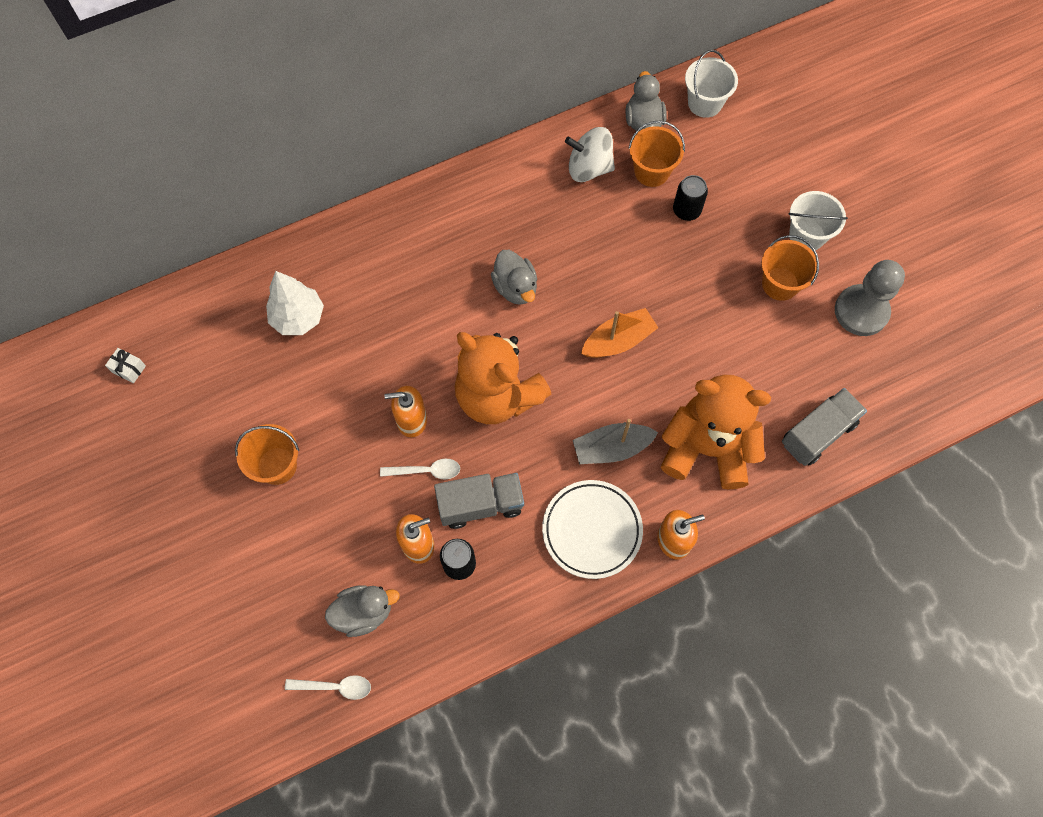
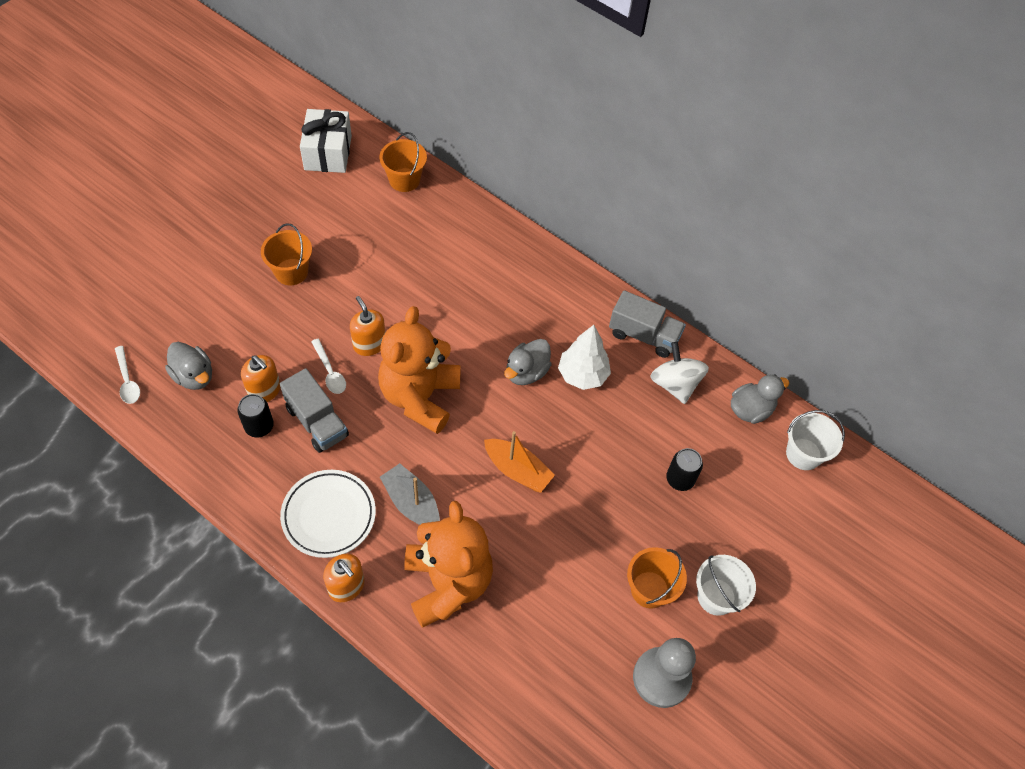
camera: 60 degrees right, 10 degrees down
white gift [105,348,146,384] -> white gift [300,109,352,173], size x2.35
white tree [266,271,324,335] -> white tree moved to [558,325,611,390]
orange bucket [628,121,685,187] -> orange bucket moved to [379,132,427,192]
grey truck [782,388,867,466] -> grey truck moved to [609,290,686,358]

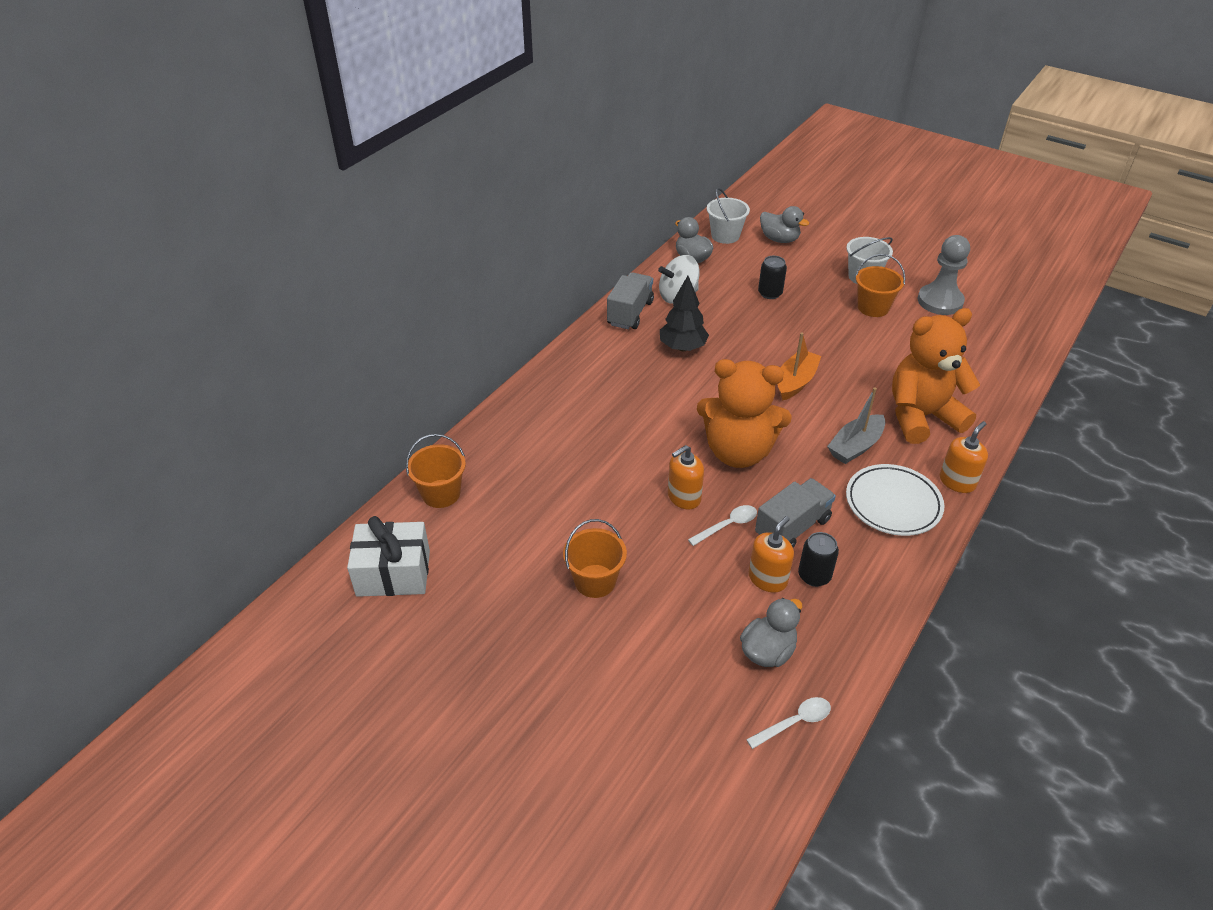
camera: 90 degrees left, 15 degrees down
grey duck [504,339,552,385] -> grey duck moved to [760,206,809,243]
white tree [558,325,611,390] -> black tree [660,276,709,351]

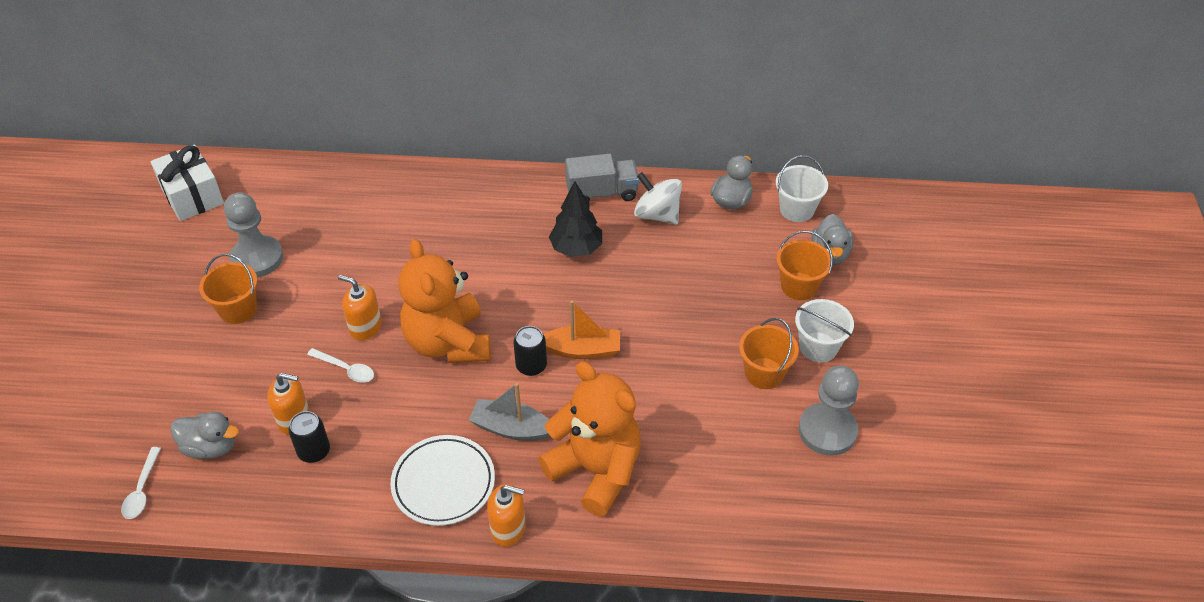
camera: 60 degrees right, 5 degrees up
orange bucket [406,434,466,508] -> orange bucket moved to [776,231,833,300]
white spoon [746,697,831,749] -> white spoon turned 60 degrees clockwise [121,447,161,519]
grey truck [755,478,836,548] -> none
black can [758,256,787,299] -> black can moved to [513,326,547,376]
none -> grey pawn [224,192,283,277]

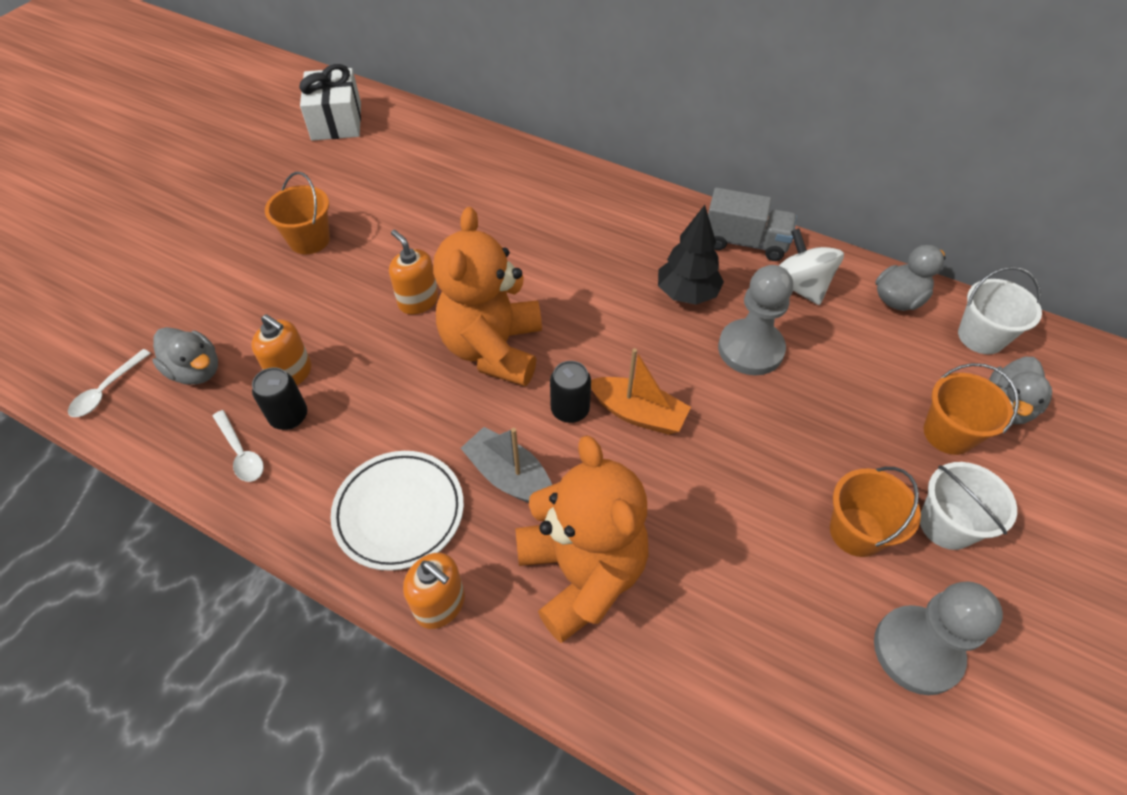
camera: 25 degrees right, 5 degrees up
grey pawn [224,192,283,277] -> grey pawn moved to [718,265,793,375]
white spoon [307,348,374,383] -> white spoon moved to [213,410,264,482]

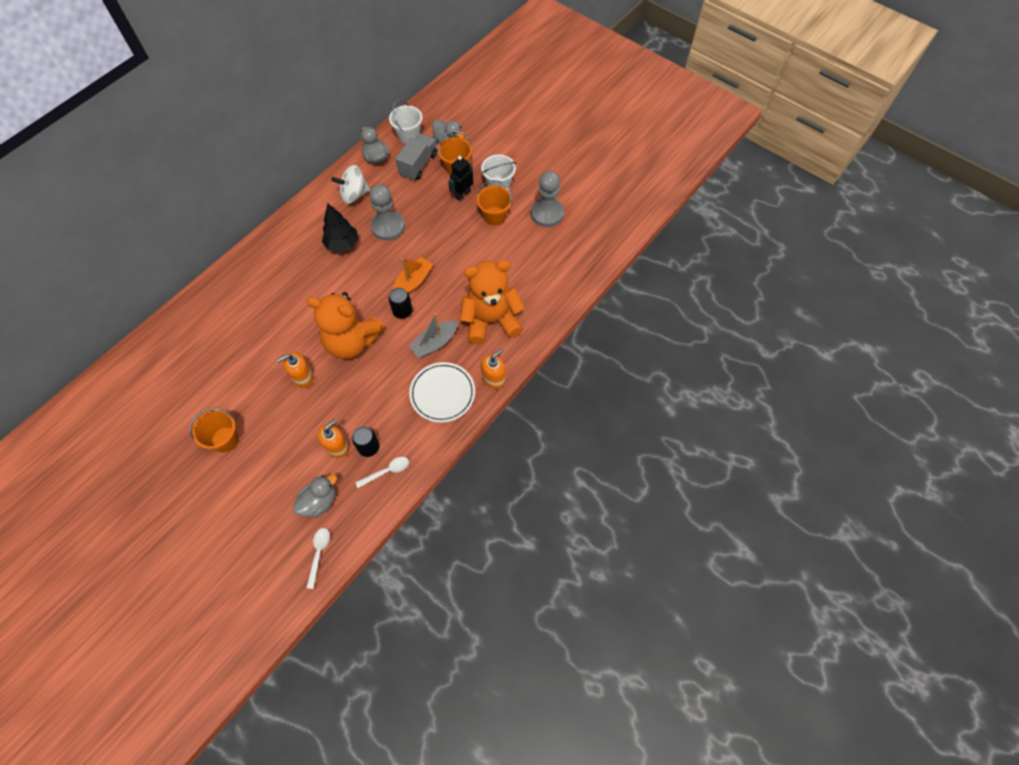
camera: 80 degrees left, 10 degrees up
white spoon [68,349,151,417] -> white spoon turned 120 degrees counterclockwise [306,528,330,589]
white gift [299,64,361,141] -> none
grey truck [708,188,797,261] -> grey truck moved to [396,133,437,180]
none -> black robot [448,156,473,201]

